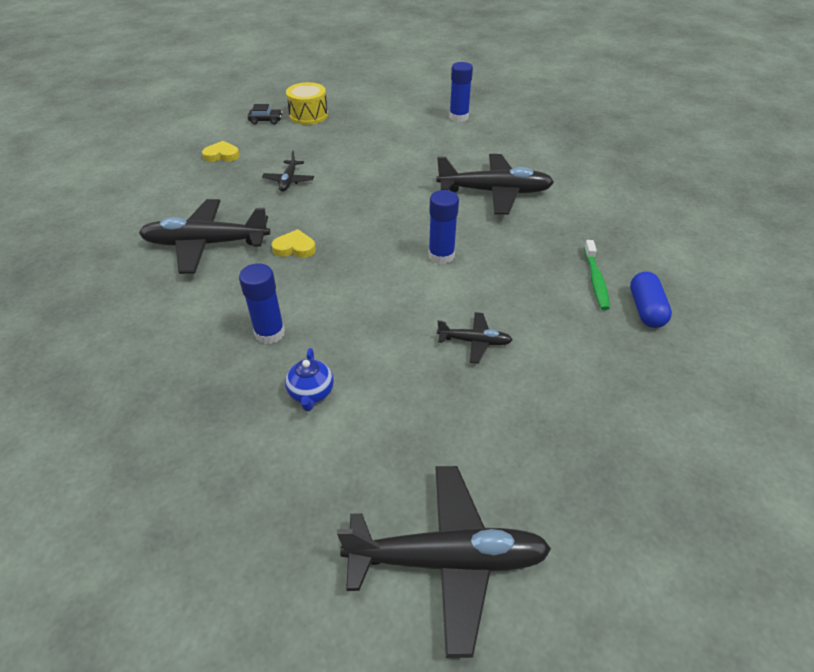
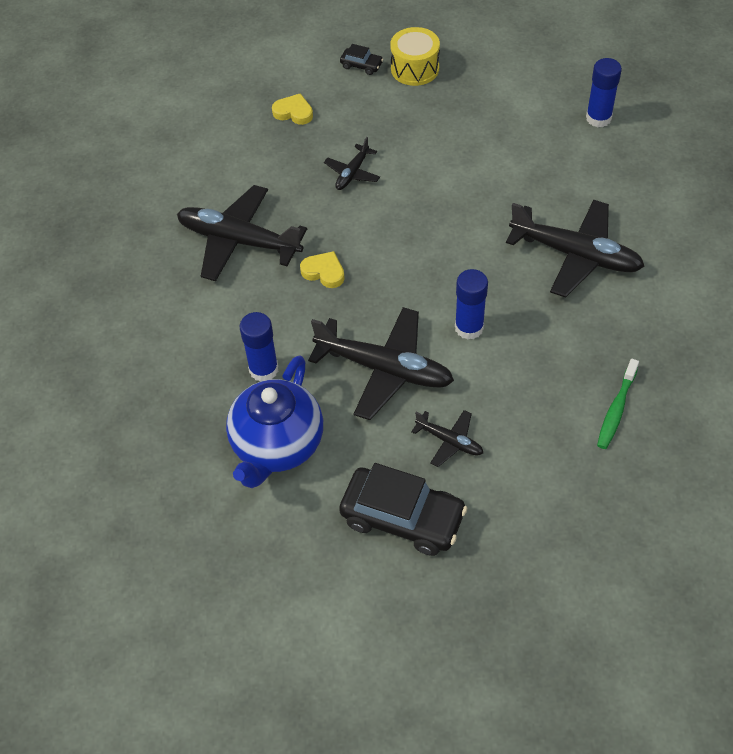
camera: 25 degrees right, 10 degrees up
blue teapot [285,348,334,411] -> blue teapot [226,355,323,488], size x2.14
black plane [337,466,551,658] -> black plane moved to [308,307,454,420]
blue capsule [630,271,672,328] -> none
none -> black car [339,463,467,556]

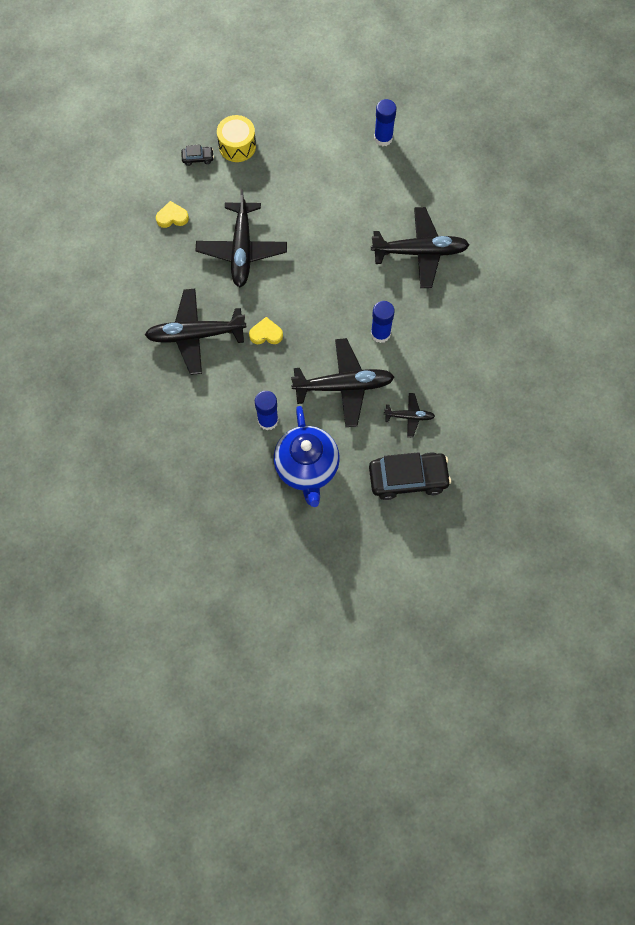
camera: 30 degrees left, 15 degrees up
black plane [324,137,380,190] -> black plane [196,189,287,287], size x2.03
green toothbrush [597,359,639,449] -> none

